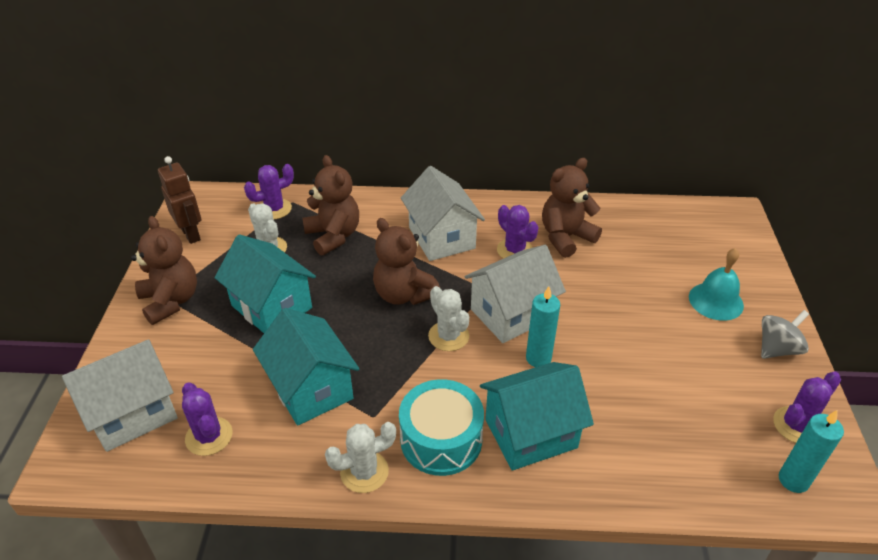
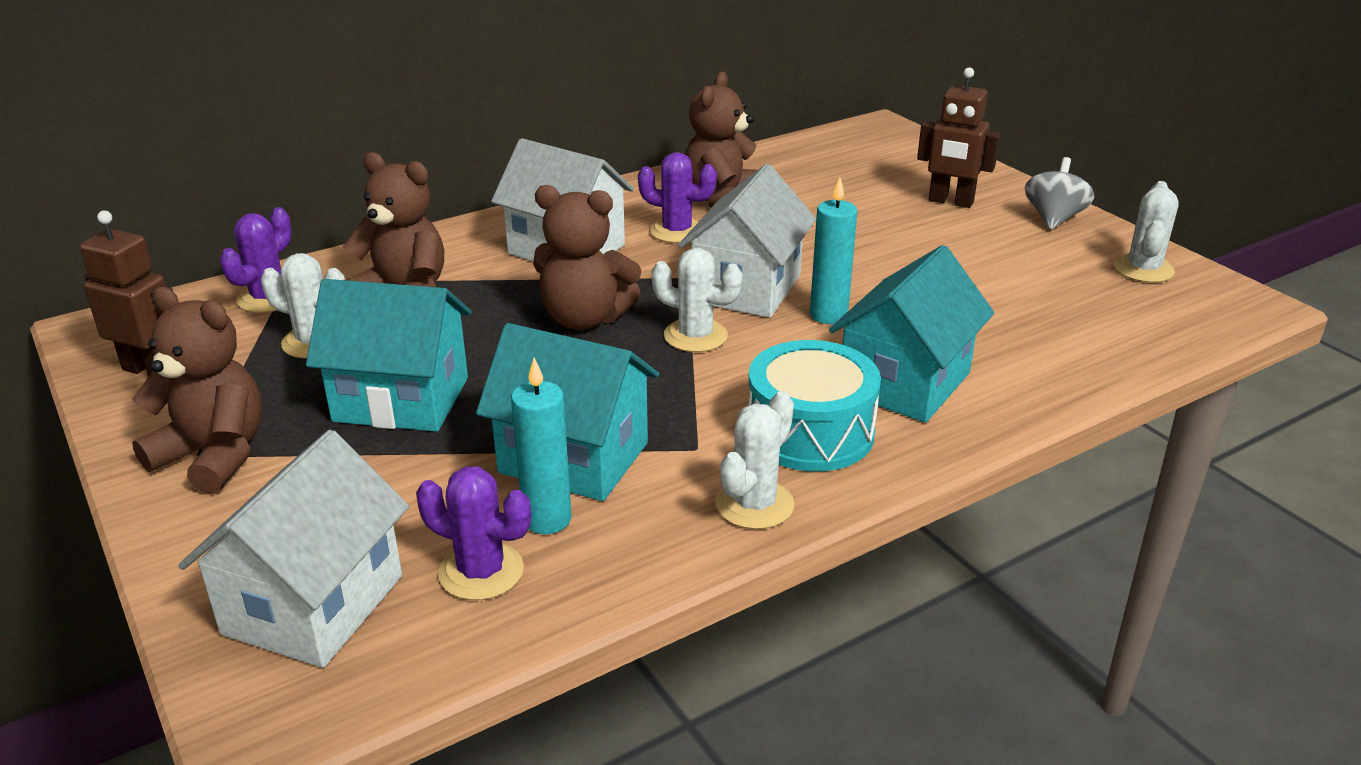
camera: 35 degrees left, 10 degrees down
turquoise bell [689,248,744,321] -> brown robot [917,67,1000,208]
purple cactus [773,371,841,443] -> white cactus [1114,181,1179,283]
turquoise candle [779,410,844,493] -> turquoise candle moved to [511,357,572,534]

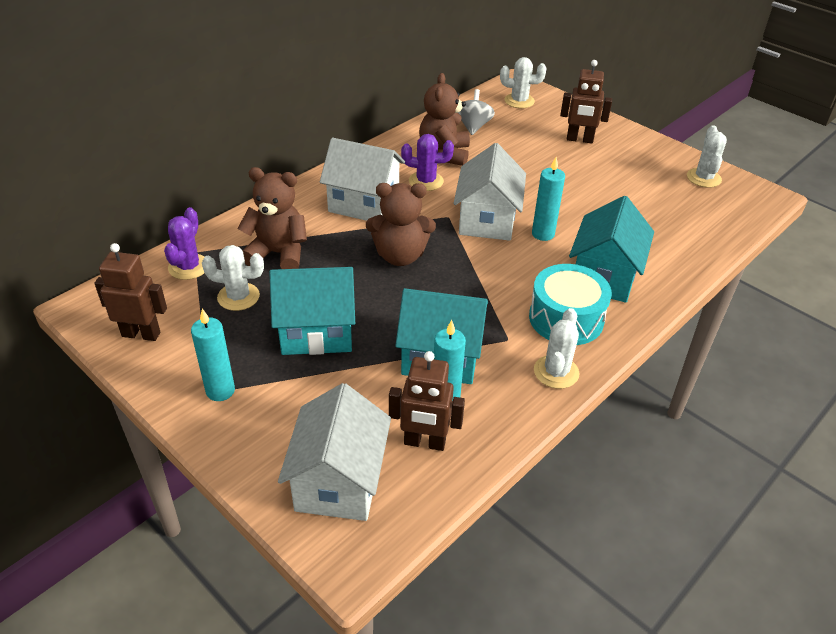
camera: 15 degrees left, 10 degrees up
brown teddy bear [132,287,262,494] -> turquoise candle [191,309,235,401]
purple cactus [416,467,531,600] -> brown robot [389,351,465,451]
white cactus [652,248,743,352] -> white cactus moved to [500,57,547,108]
grey spinning top [1025,157,1094,230] -> grey spinning top moved to [458,89,495,135]

